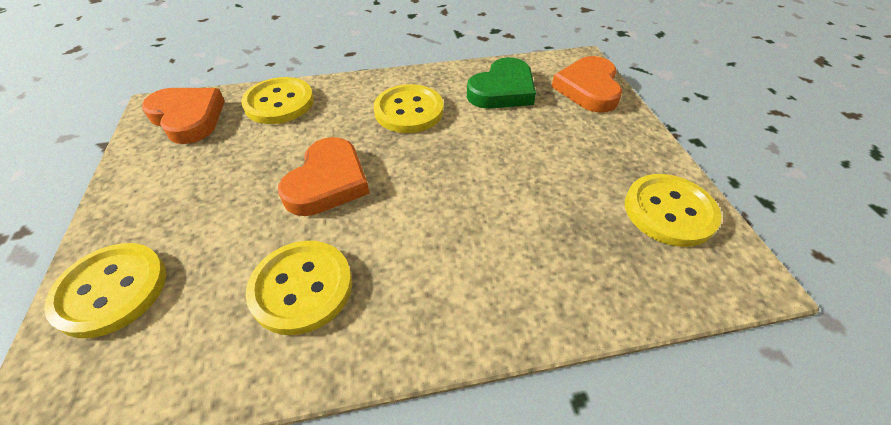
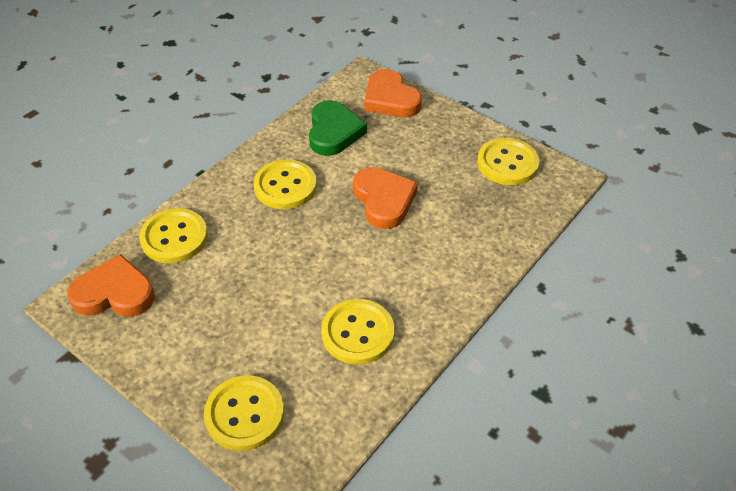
camera: 40 degrees left, 0 degrees up
orange heart [278,137,370,216] -> orange heart moved to [353,167,418,229]

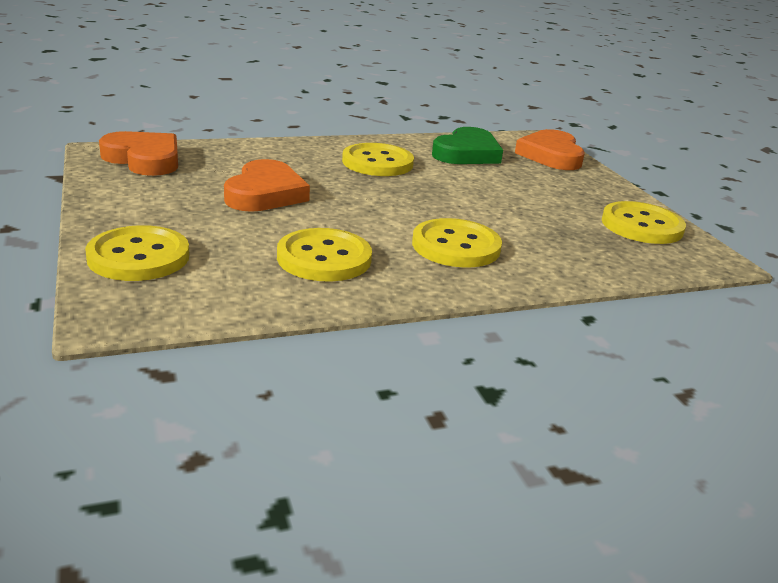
camera: 30 degrees right, 20 degrees down
yellow button [139,208,208,263] -> yellow button moved to [412,218,502,268]
orange heart [353,167,418,229] -> orange heart moved to [224,159,310,212]

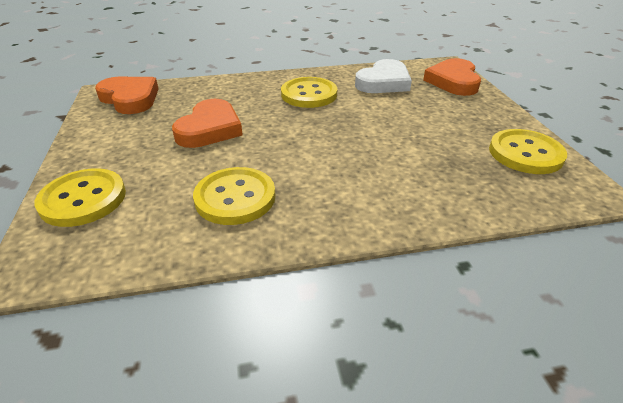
camera: 10 degrees right, 10 degrees up
yellow button [412,218,502,268] -> none
green heart [432,127,503,164] -> white heart [355,59,412,93]

